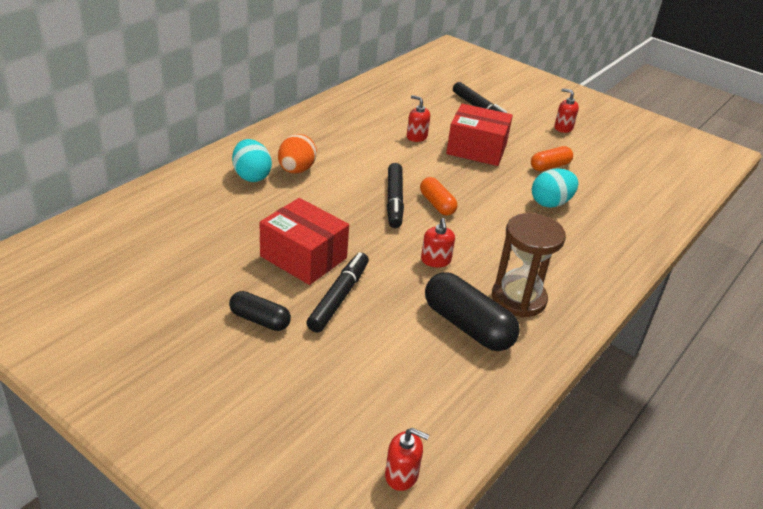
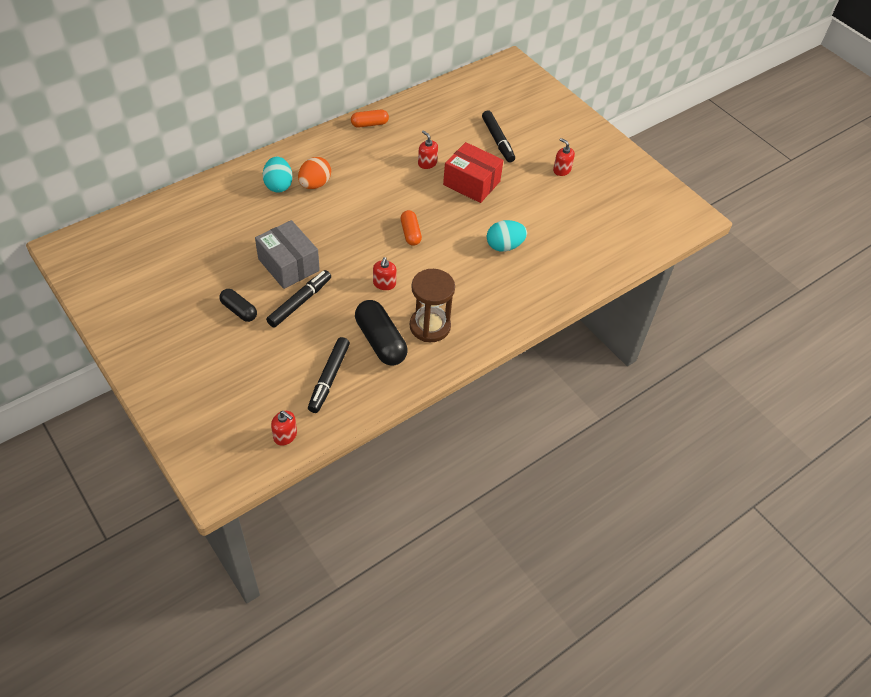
camera: 15 degrees right, 15 degrees up
red box [259,198,349,285] -> grey box [255,220,320,289]
black marker [387,163,404,228] -> black marker moved to [308,337,350,413]
orange capsule [531,146,573,171] -> orange capsule moved to [351,109,389,128]

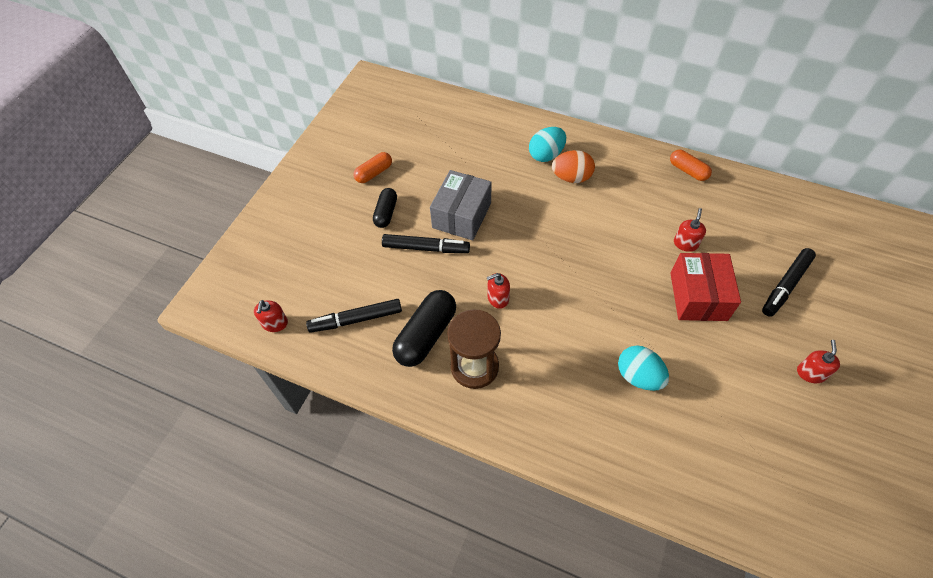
camera: 65 degrees right, 5 degrees up
orange capsule [401,210,422,246] -> orange capsule moved to [353,152,392,183]

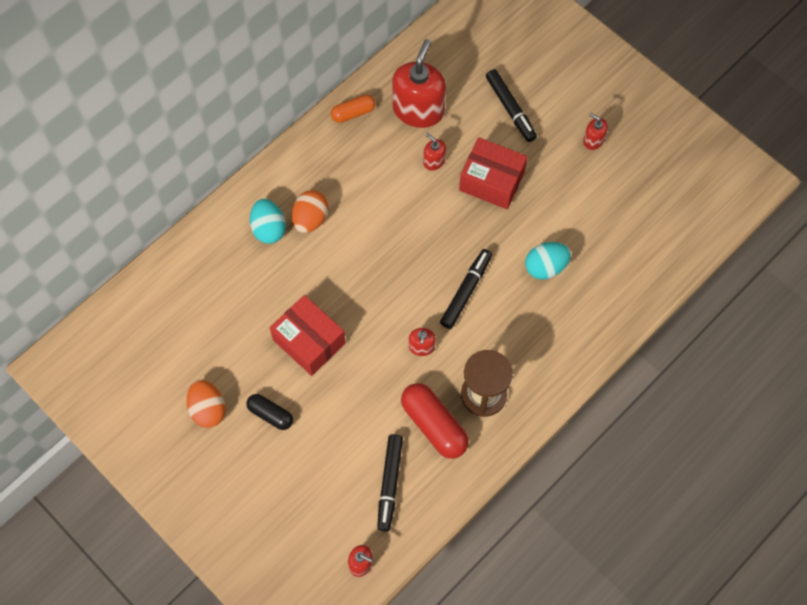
camera: 70 degrees left, 10 degrees up
orange capsule [353,152,392,183] -> orange egg [187,380,226,428]
black marker [382,234,470,253] -> black marker moved to [440,249,492,329]
black capsule [392,290,456,367] -> red capsule [401,383,469,459]
grey box [430,170,492,240] -> red box [270,295,346,376]
none -> red soap dispenser [392,39,446,128]

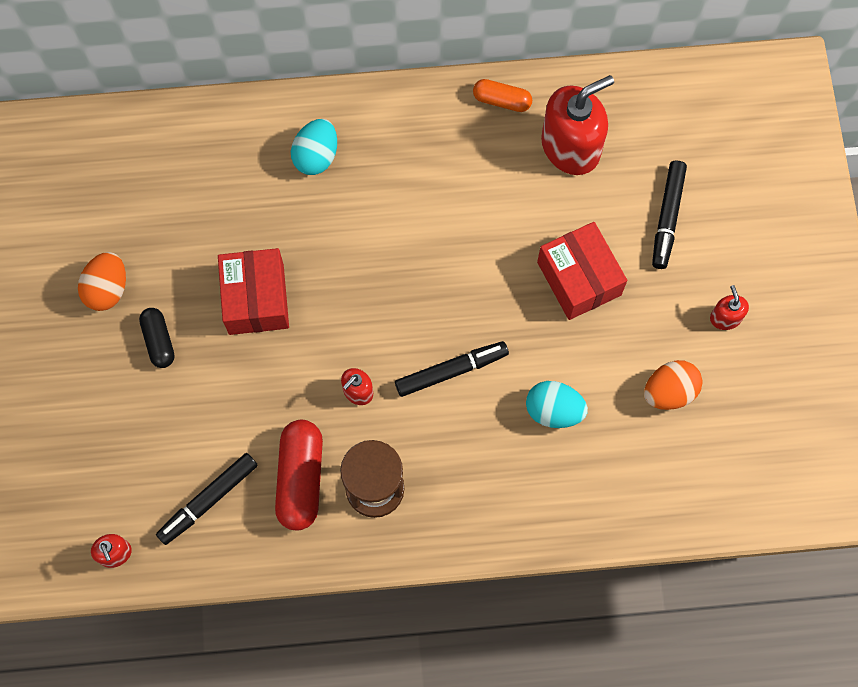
camera: 40 degrees right, 5 degrees up
orange egg [292,190,328,233] -> orange egg moved to [644,360,703,410]
red soap dispenser [423,133,446,171] -> none

